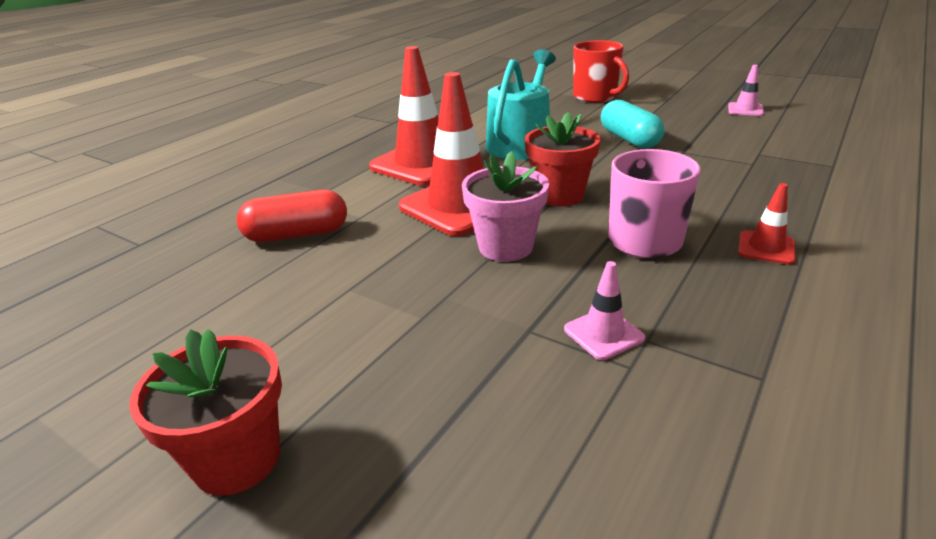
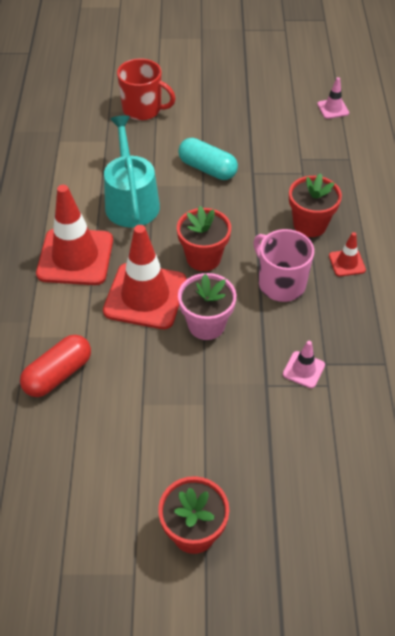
camera: 35 degrees left, 20 degrees up
pink traffic cone [728,65,764,116] -> pink traffic cone moved to [317,77,349,119]
none -> red flower pot [289,173,342,237]

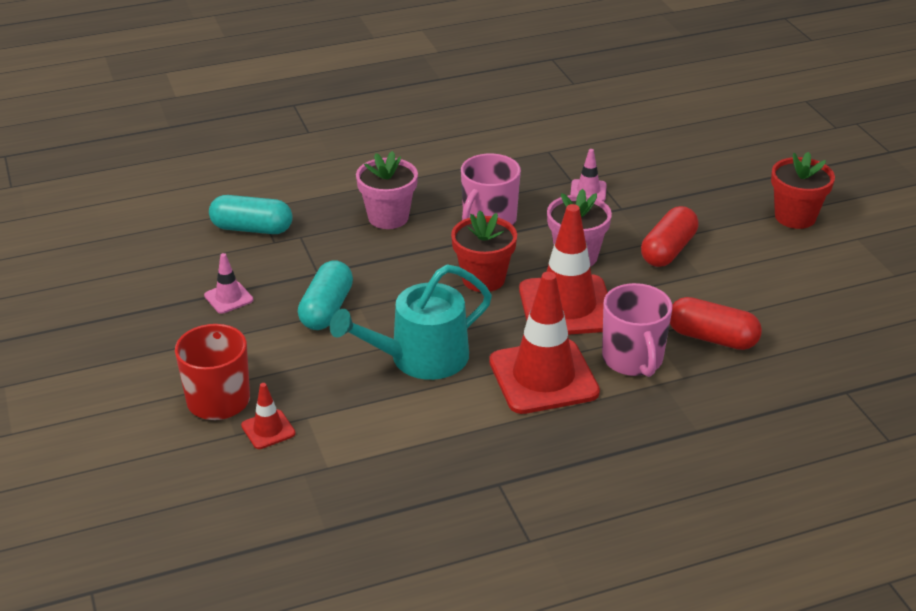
camera: 110 degrees left, 15 degrees down
red flower pot [289,173,342,237] -> pink flower pot [356,151,418,229]
pink traffic cone [317,77,349,119] -> pink traffic cone moved to [204,253,253,314]
red traffic cone [329,232,366,277] -> red traffic cone moved to [241,383,296,449]
none -> turquoise capsule [209,195,293,234]
none -> pink mug [602,283,672,377]
none -> red capsule [641,206,699,267]

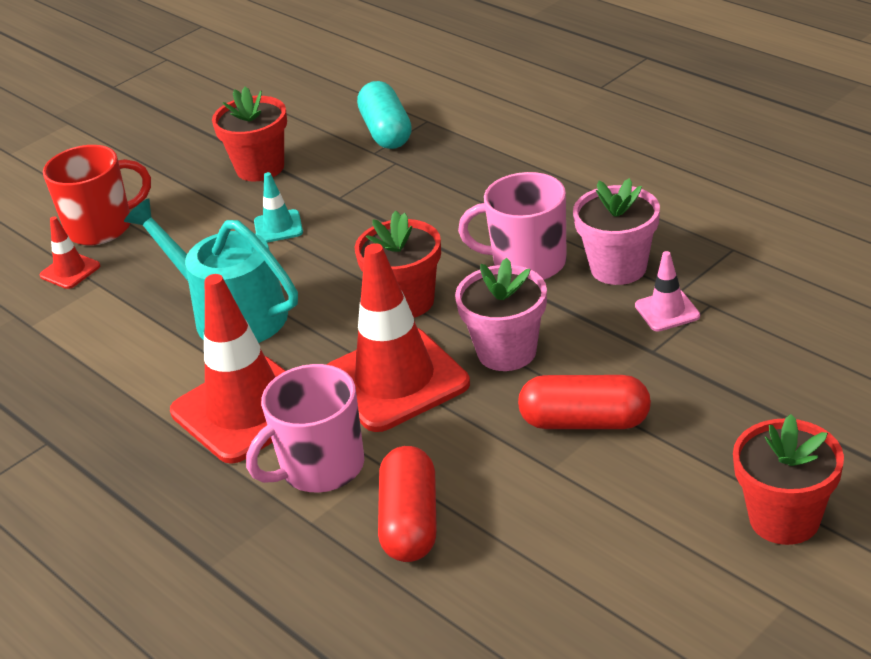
camera: 70 degrees right, 0 degrees up
pink traffic cone [204,253,253,314] -> red flower pot [212,87,287,181]
turquoise capsule [298,260,353,330] -> turquoise traffic cone [254,172,303,243]
pink flower pot [356,151,418,229] -> pink flower pot moved to [573,178,660,285]

